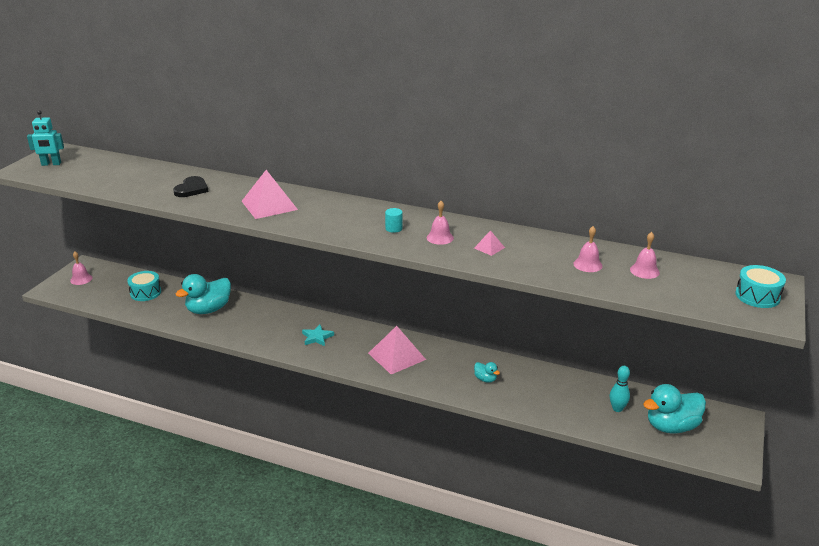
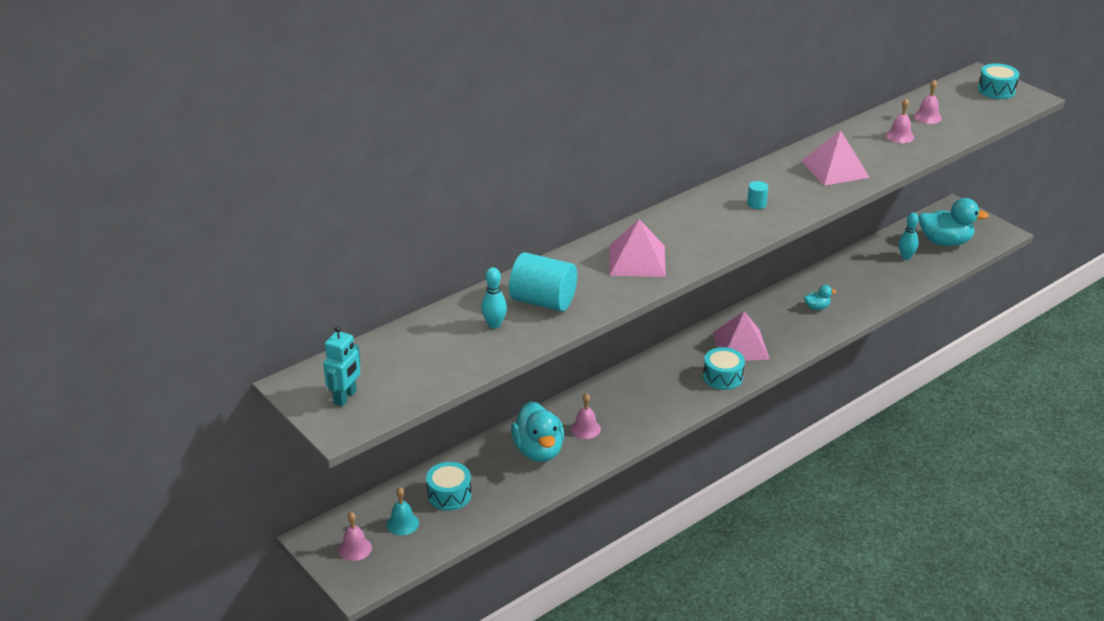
camera: 60 degrees left, 5 degrees up
black heart [173,176,209,197] -> turquoise cylinder [509,252,577,312]
turquoise star [302,325,334,346] -> none
pink bell [427,201,454,245] -> pink bell moved to [571,393,601,439]
pink pyramid [474,230,505,256] -> pink pyramid [802,130,870,186], size x2.16
turquoise duck [643,384,706,433] -> turquoise duck turned 90 degrees counterclockwise [919,198,989,246]
none -> turquoise bell [387,487,419,535]
none -> turquoise bowling pin [481,267,507,329]
none -> turquoise drum [703,347,745,390]

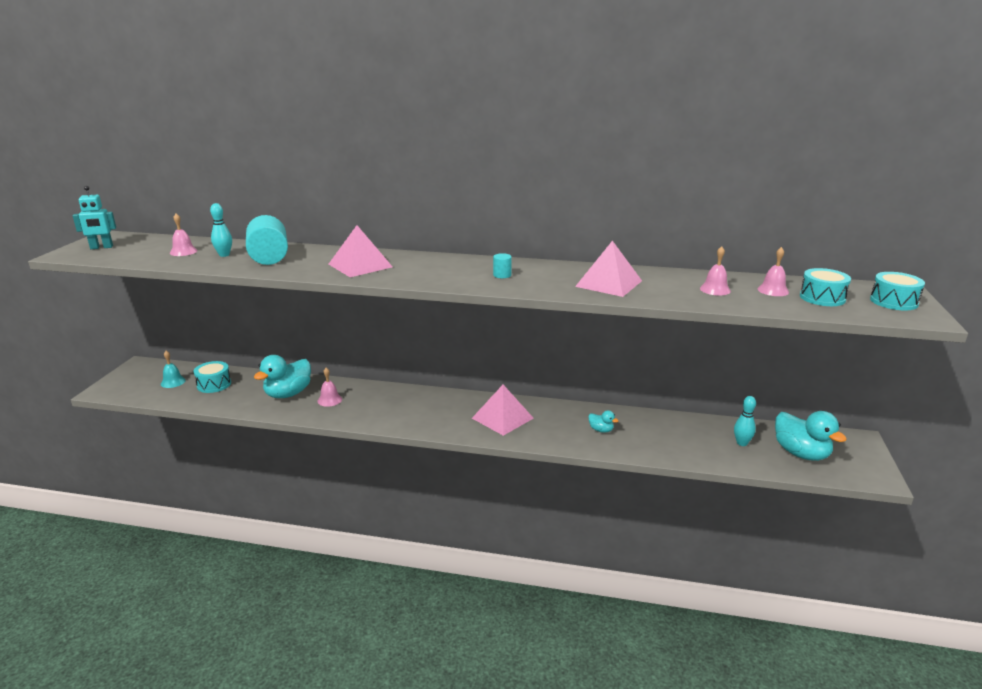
camera: 50 degrees right, 10 degrees down
pink bell [339,512,372,561] -> pink bell moved to [170,214,197,256]
turquoise drum [703,347,745,390] -> turquoise drum moved to [800,268,851,306]

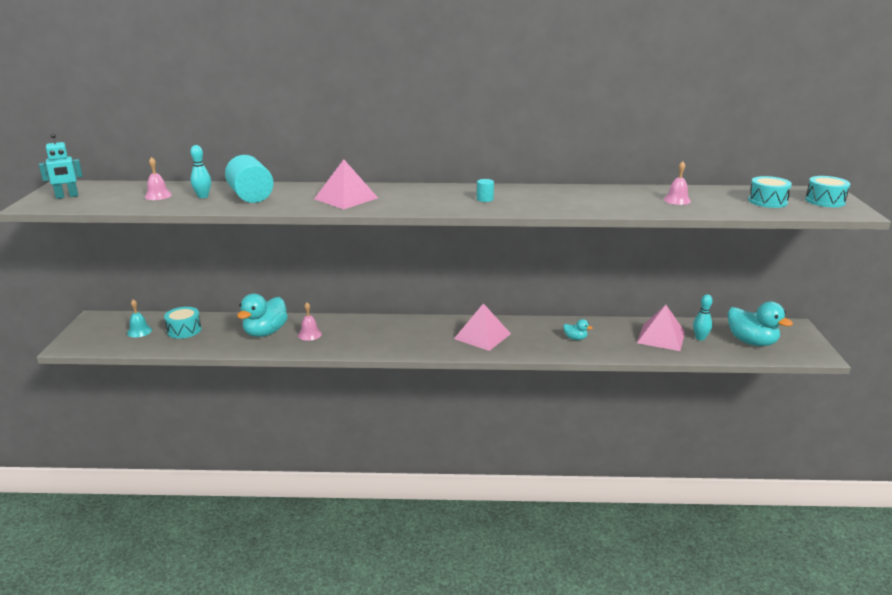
camera: 10 degrees left, 0 degrees up
pink pyramid [575,241,642,297] -> pink pyramid moved to [637,305,685,351]
pink bell [757,247,789,296] -> none

